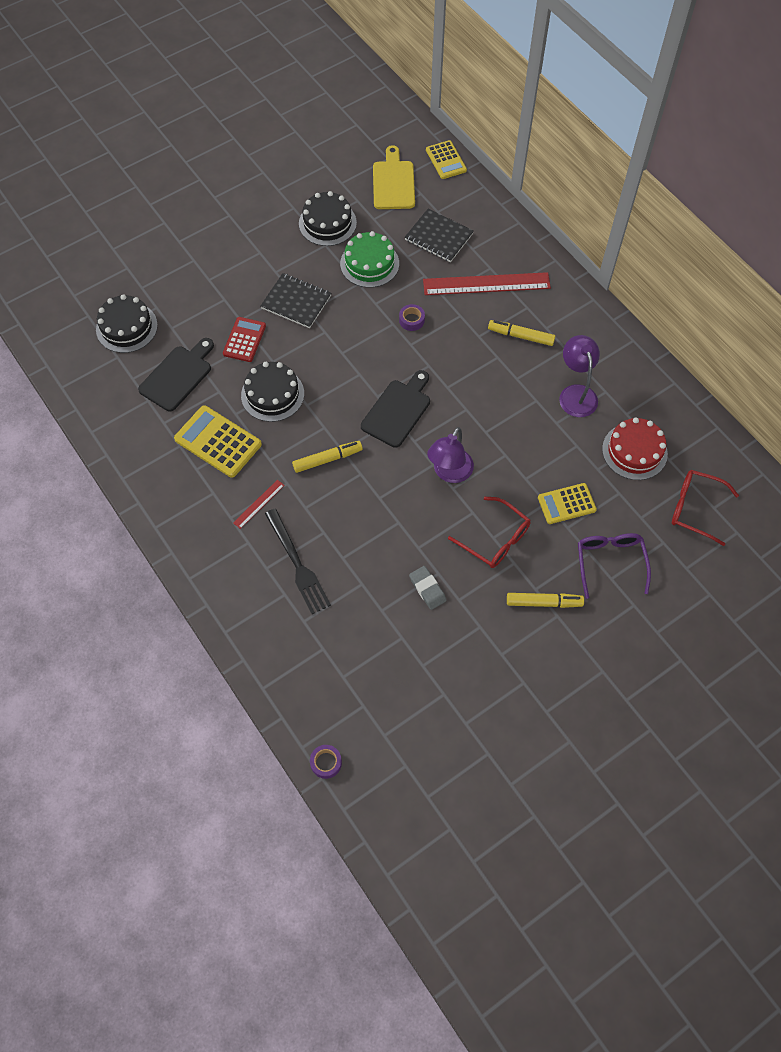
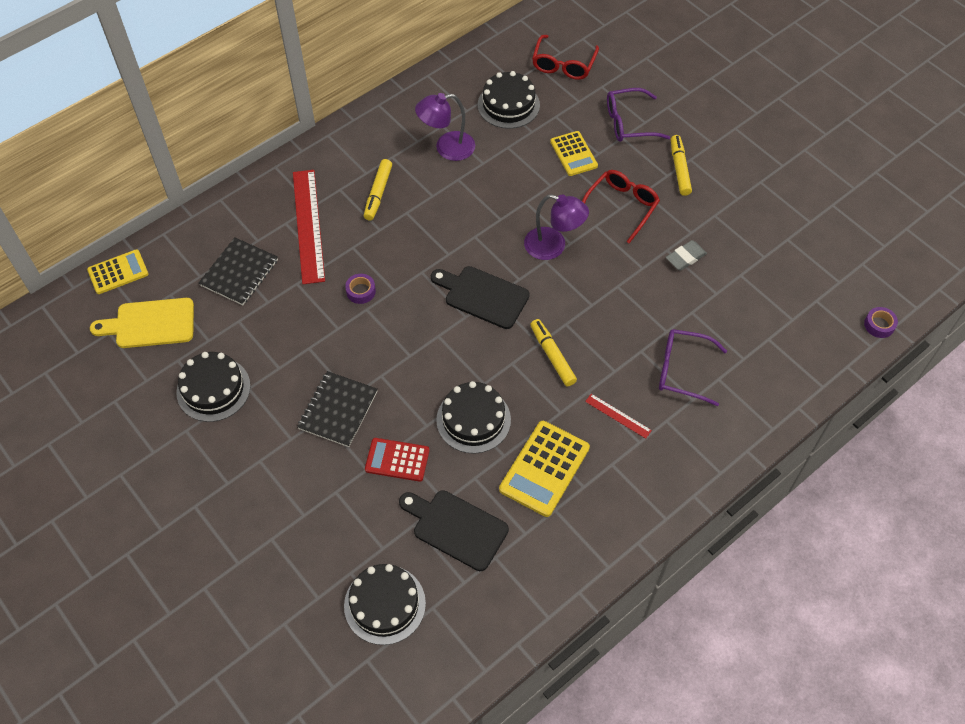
camera: 95 degrees left, 5 degrees down
black fork [265,509,331,614] -> purple glasses [659,329,727,406]
green cake [340,231,399,288] -> none
red cake [602,417,668,480] -> black cake [478,71,540,129]

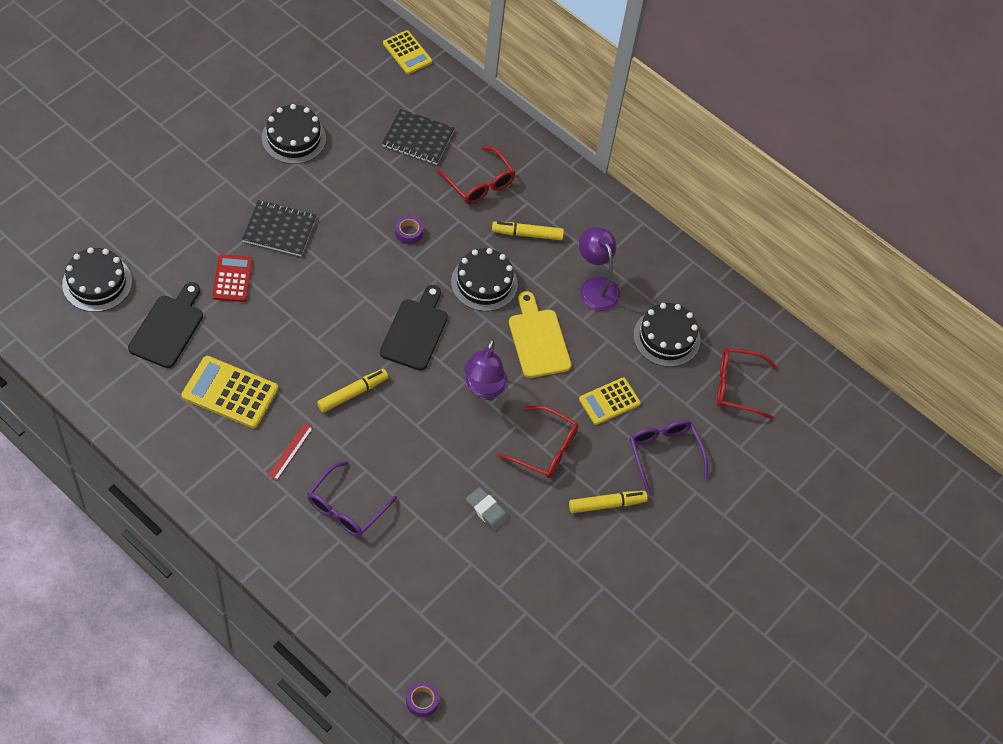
camera: 75 degrees right, 0 degrees up
yellow cutting board [90,298,194,348] -> yellow cutting board moved to [509,291,571,378]
red ruler [293,170,325,284] -> red glasses [436,146,516,204]
black cake [436,381,511,454] -> black cake moved to [451,248,518,311]
purple glasses [659,329,727,406] -> purple glasses turned 150 degrees counterclockwise [307,461,397,537]

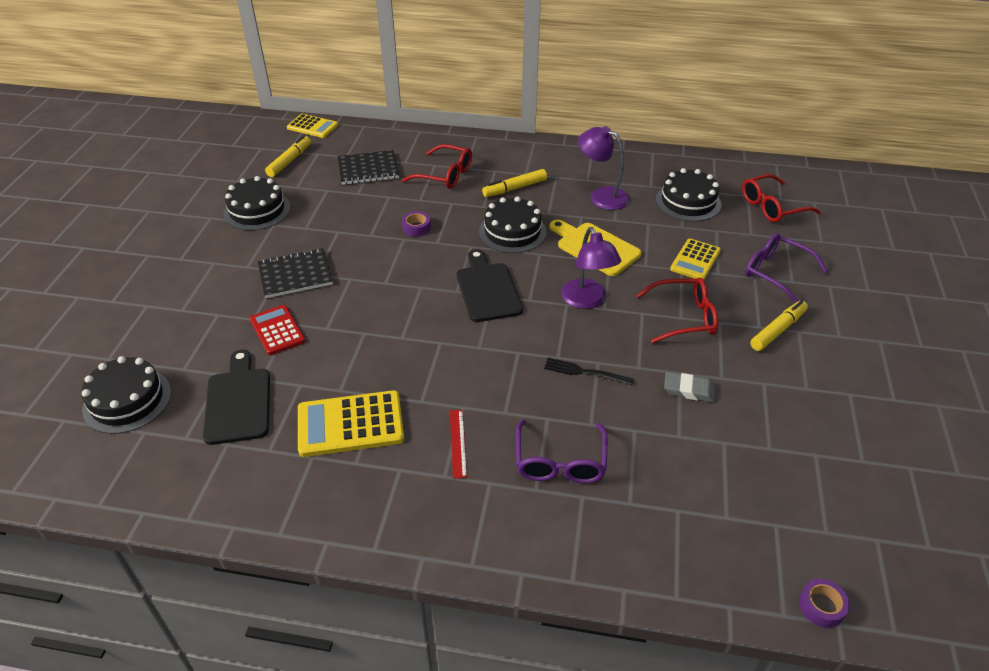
camera: 25 degrees left, 15 degrees down
yellow marker [317,369,388,412] -> yellow marker moved to [265,135,311,177]
none -> black fork [544,358,634,385]

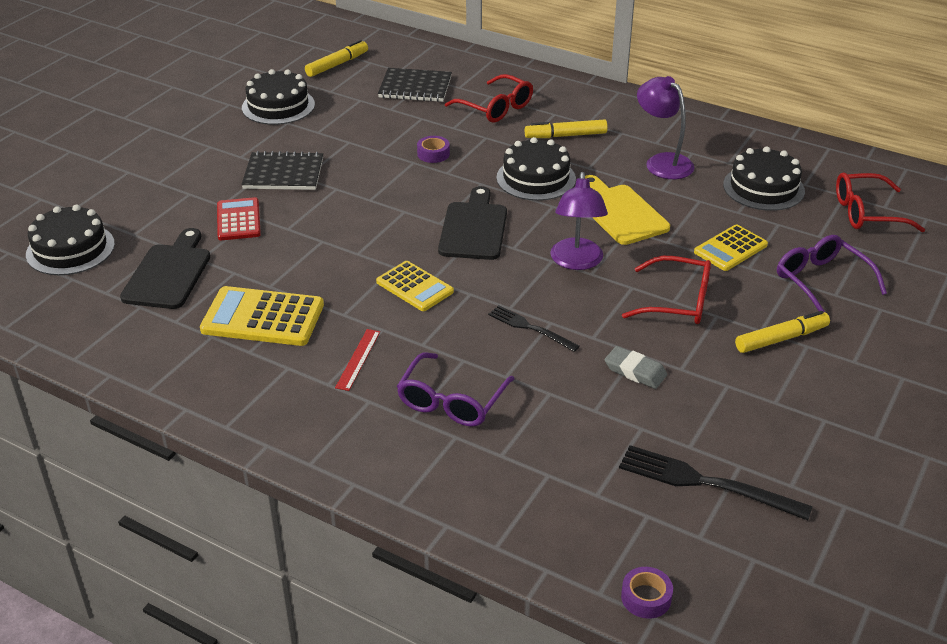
camera: 20 degrees right, 5 degrees down
yellow calculator [287,114,338,138] -> yellow calculator moved to [376,261,454,311]
none -> black fork [619,445,813,521]

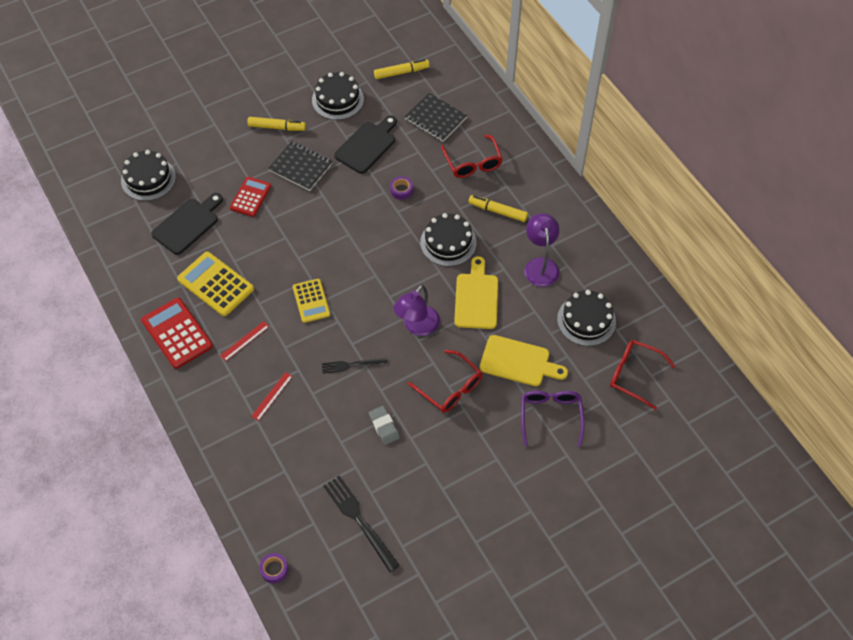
camera: 30 degrees right, 20 degrees up
purple glasses [397,353,514,426] -> red ruler [251,372,293,421]
black cutting board [438,186,507,260] -> black cutting board moved to [334,116,397,174]
black fork [488,305,580,352] -> black fork turned 75 degrees counterclockwise [322,358,388,374]
yellow calculator [694,224,768,271] -> yellow cutting board [480,335,568,386]
yellow marker [735,311,830,353] -> yellow marker moved to [247,117,306,131]
none -> red calculator [141,298,213,369]

